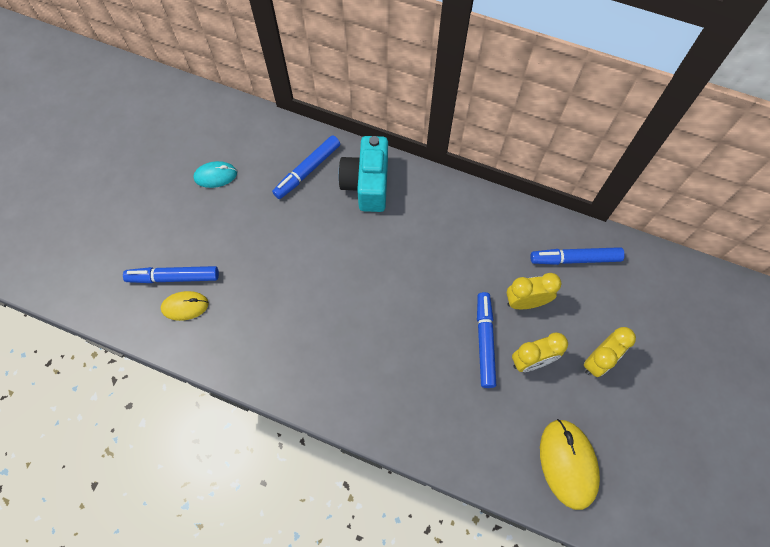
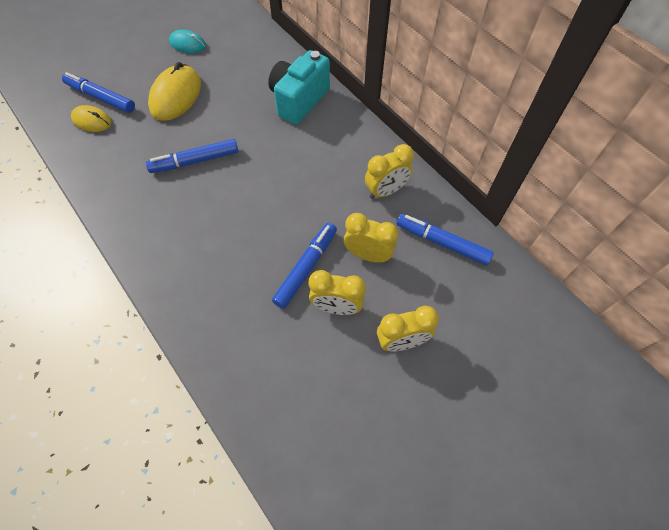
camera: 30 degrees right, 5 degrees down
blue marker [272,135,340,199] -> blue marker moved to [146,139,238,173]
yellow mouse [540,419,600,510] -> yellow mouse moved to [148,62,201,121]
none -> yellow clock [365,144,414,199]

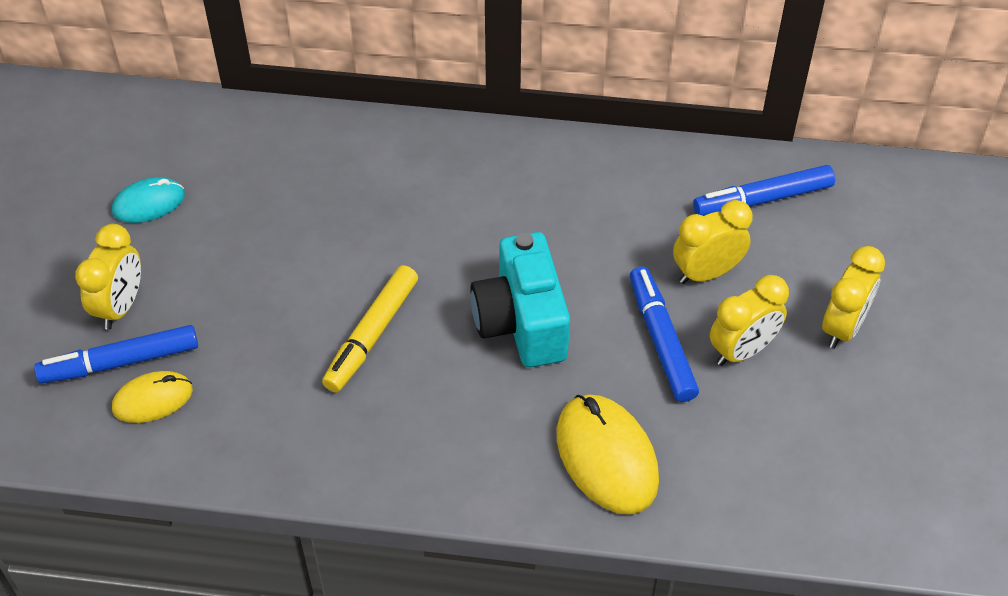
camera: 45 degrees left, 10 degrees down
blue marker [146,139,238,173] -> yellow marker [322,265,418,392]
yellow mouse [148,62,201,121] -> yellow mouse moved to [557,395,659,515]
turquoise camera [268,50,330,125] -> turquoise camera moved to [470,232,570,367]
yellow clock [365,144,414,199] -> yellow clock moved to [75,224,141,330]

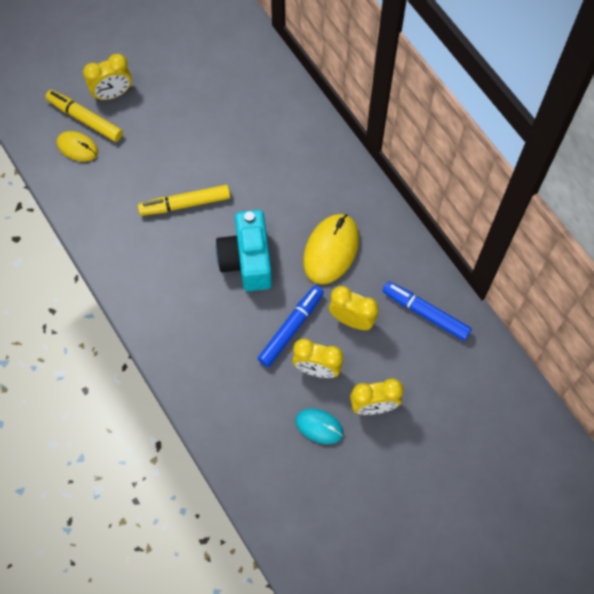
camera: 50 degrees right, 15 degrees up
blue marker [34,325,198,383] -> yellow marker [45,90,123,142]
turquoise mouse [112,177,185,223] -> turquoise mouse moved to [295,409,344,444]
turquoise camera [470,232,570,367] -> turquoise camera turned 45 degrees counterclockwise [216,210,272,291]
yellow mouse [557,395,659,515] -> yellow mouse moved to [303,214,359,284]

